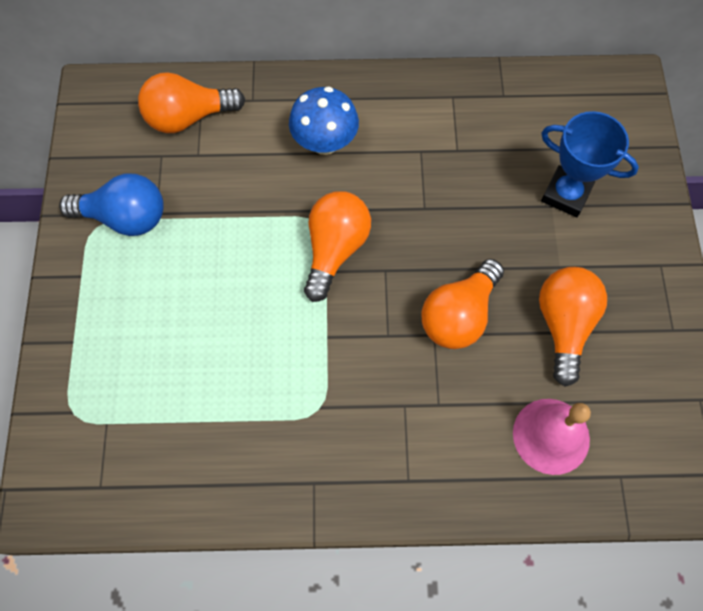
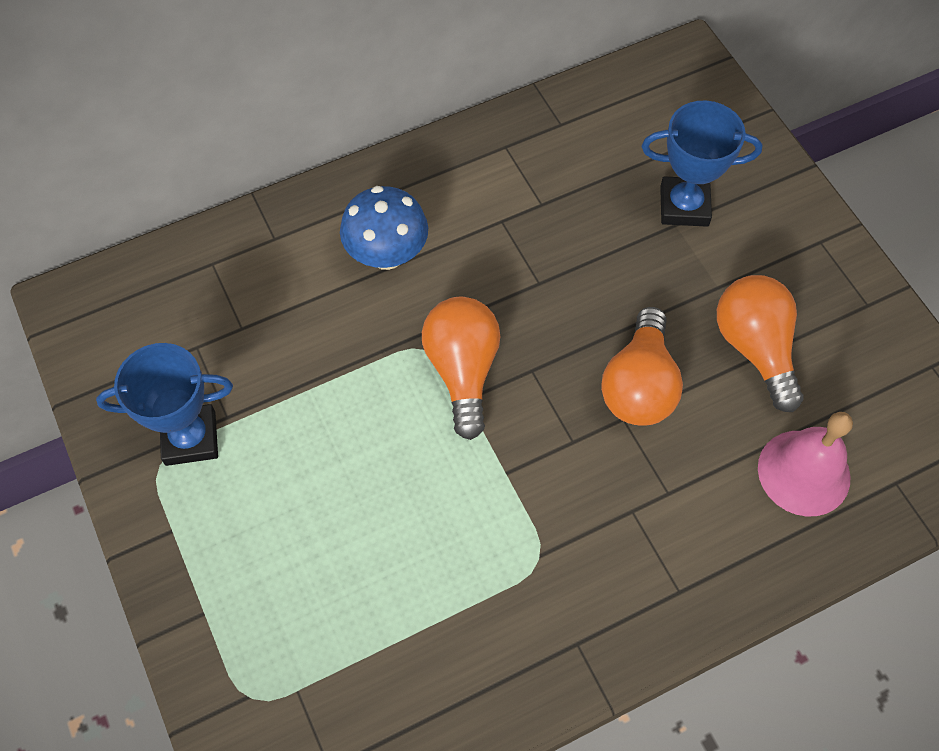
camera: 25 degrees left, 5 degrees down
blue light bulb [59,174,164,236] -> blue trophy [96,343,233,466]
orange light bulb [138,72,245,133] -> none

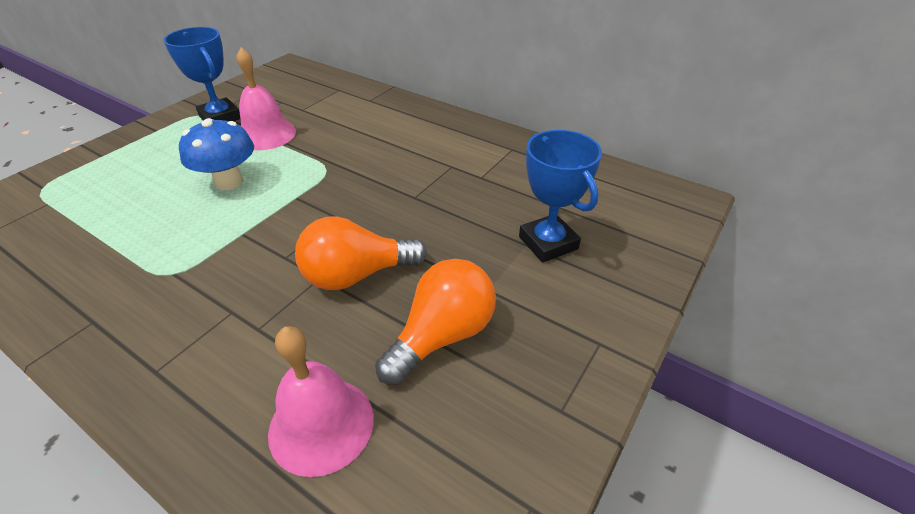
camera: 60 degrees right, 20 degrees down
blue mushroom [340,186,428,270] -> blue mushroom moved to [179,118,254,190]
orange light bulb [422,297,501,440] -> none
none -> pink bell [236,47,296,150]

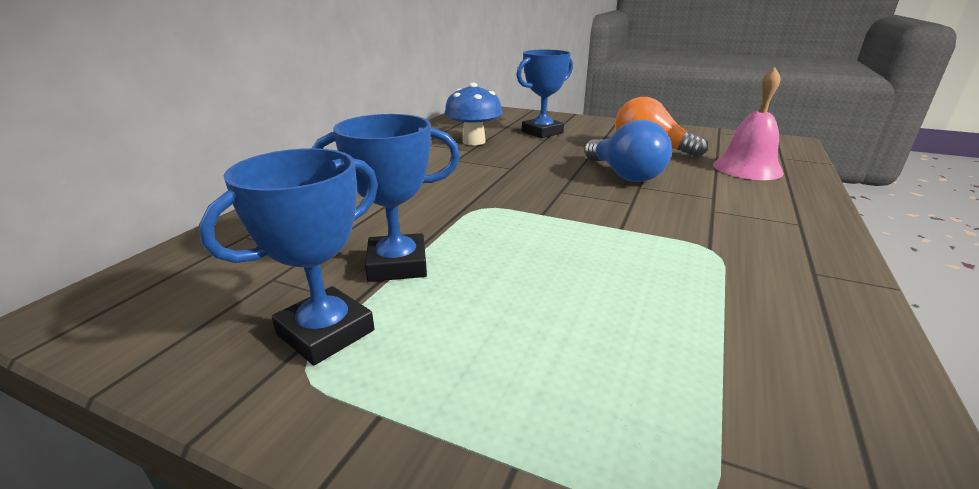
camera: 100 degrees left, 15 degrees down
blue mushroom [179,118,254,190] -> blue mushroom moved to [445,83,502,145]
pink bell [236,47,296,150] -> blue trophy [312,114,460,282]
orange light bulb [295,216,427,290] -> blue light bulb [584,120,672,182]

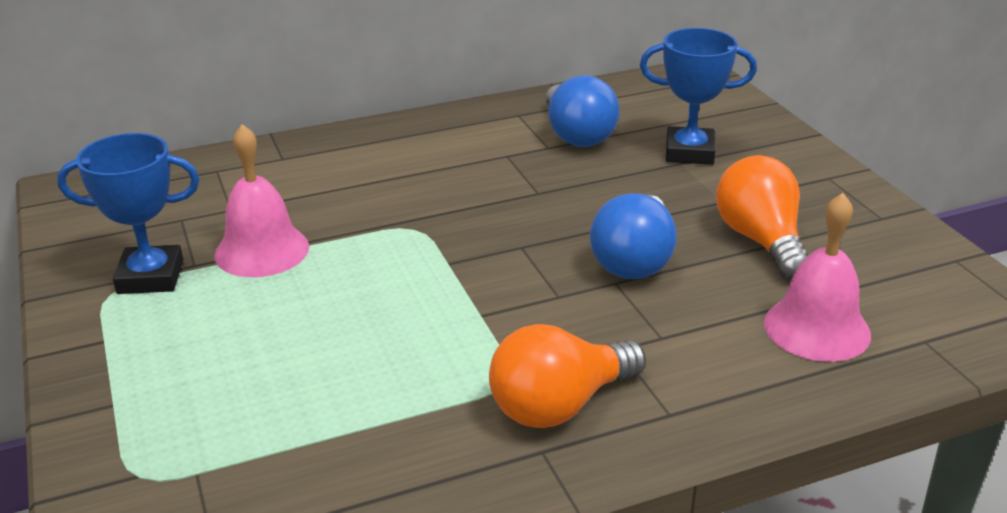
camera: 45 degrees right, 5 degrees up
blue trophy [312,114,460,282] -> pink bell [214,124,309,277]
blue mushroom [445,83,502,145] -> blue light bulb [546,75,620,147]
none -> orange light bulb [489,324,646,428]

